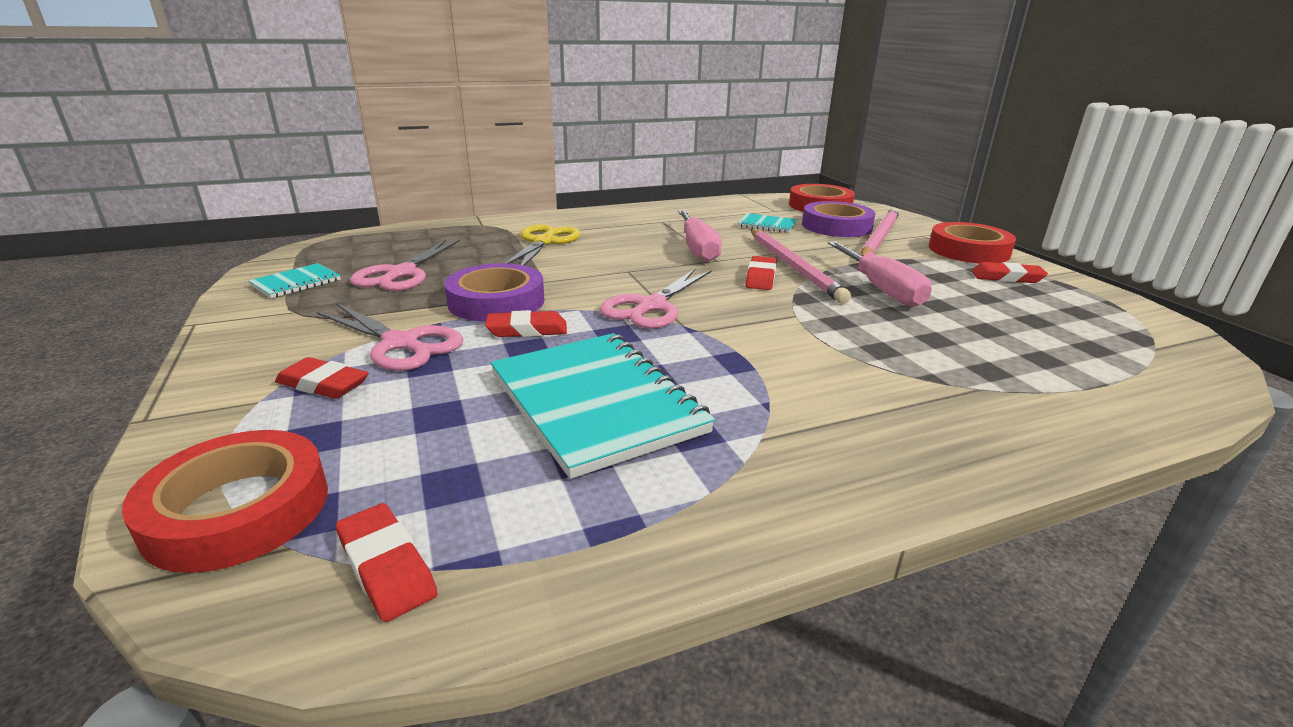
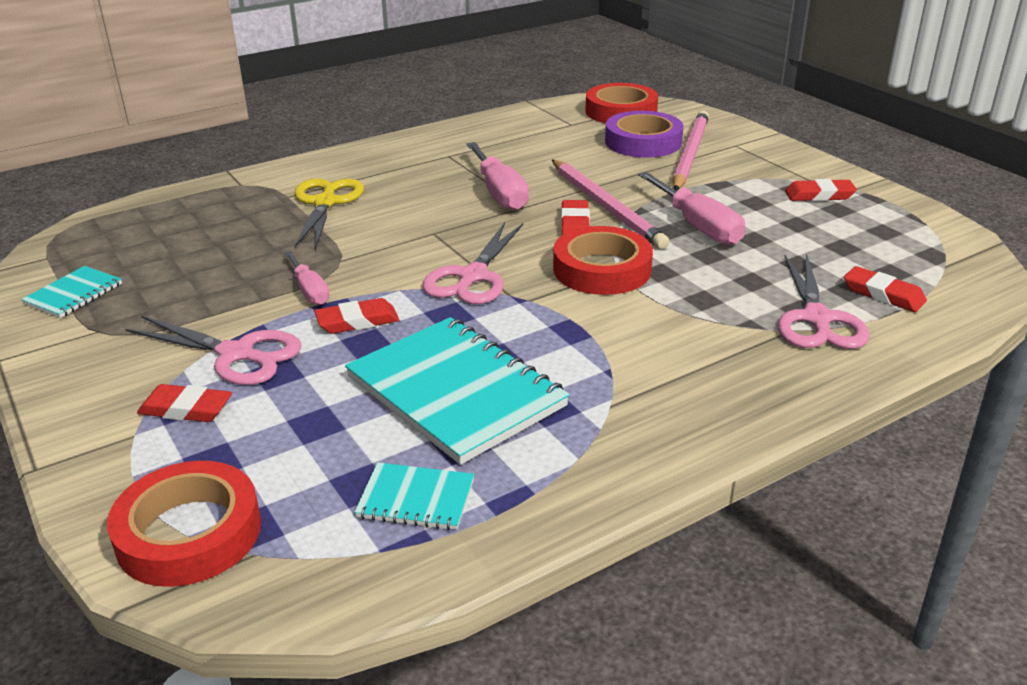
camera: 10 degrees left, 5 degrees up
red eraser [336,503,438,622] -> red eraser moved to [844,266,927,312]
pink scissors [350,239,461,291] -> pink scissors moved to [778,254,870,349]
purple tape [444,263,544,322] -> pink screwdriver [284,251,329,305]
turquoise notebook [738,213,797,233] -> turquoise notebook moved to [354,462,474,530]
red tape [929,222,1016,264] -> red tape moved to [553,226,653,295]

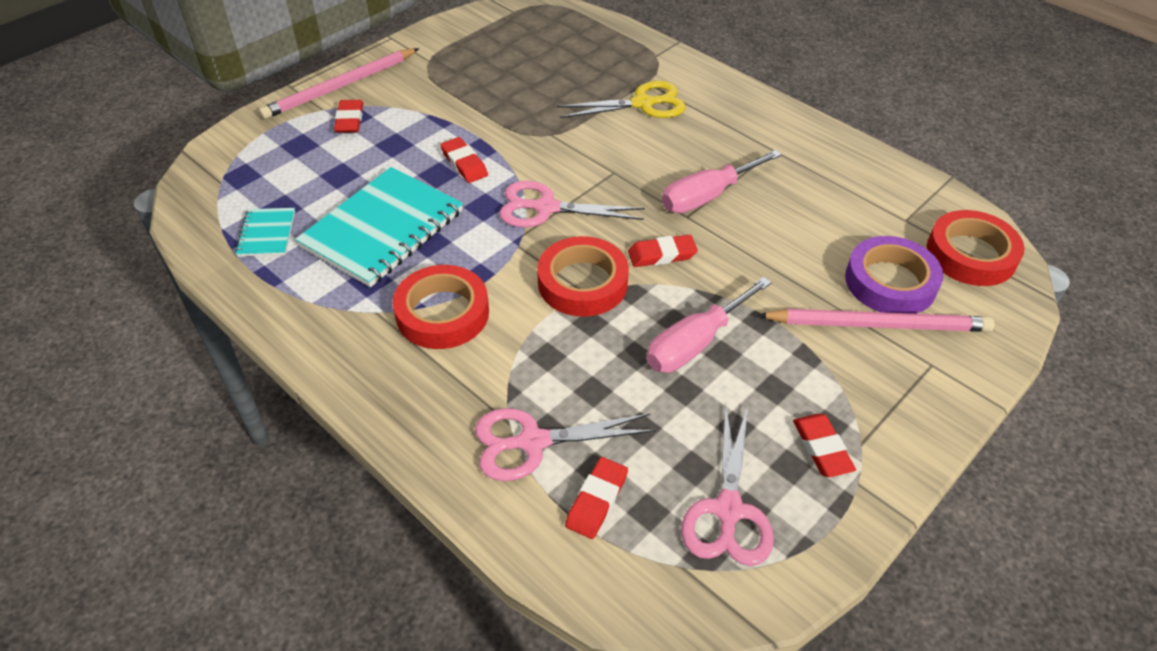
camera: 75 degrees right, 15 degrees up
turquoise notebook [21,266,122,318] -> none
red tape [107,461,261,587] -> red tape moved to [393,265,489,349]
pink scissors [125,316,302,385] -> pink scissors moved to [681,403,774,566]
pink screwdriver [284,251,329,305] -> none
pink pencil [552,160,670,249] -> pink pencil moved to [259,48,419,119]

